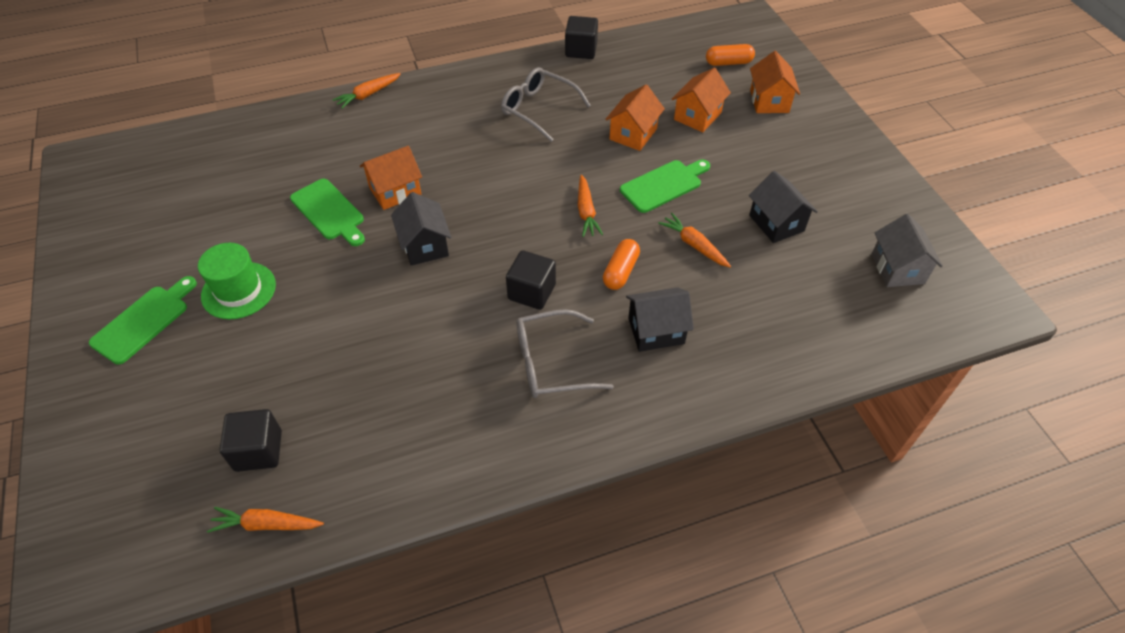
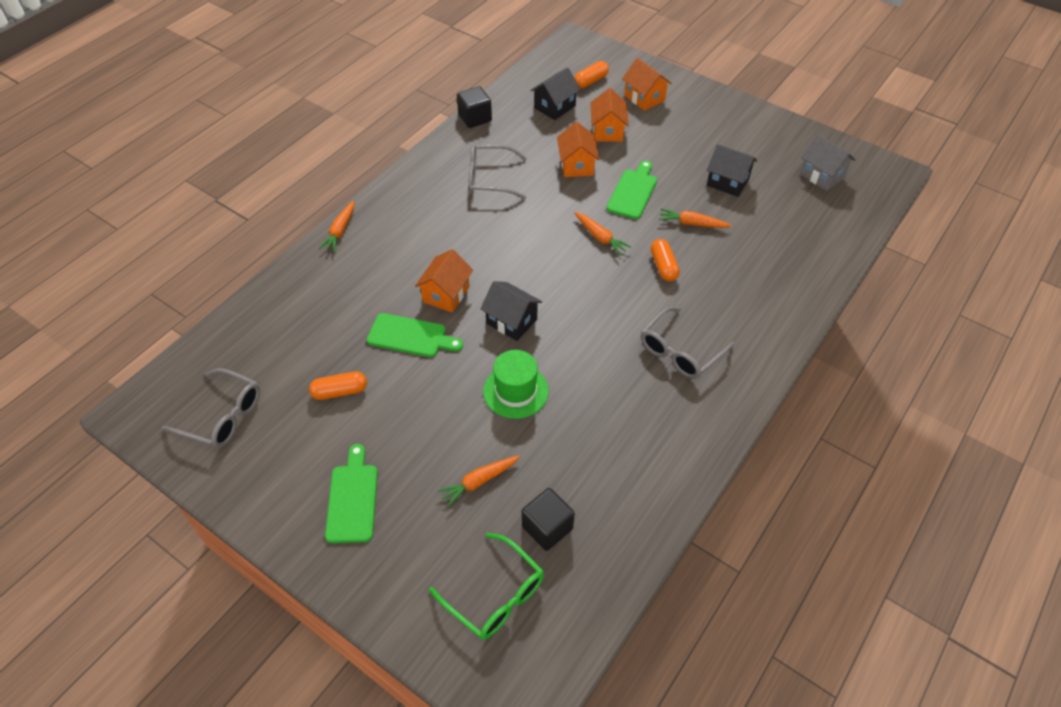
camera: 35 degrees left, 0 degrees up
green hat [198,243,276,319] -> green hat moved to [483,350,549,419]
orange carrot [207,507,324,533] -> orange carrot moved to [438,455,520,507]
black cube [506,250,556,310] -> none
black house [626,287,694,352] -> black house moved to [530,67,581,120]
none -> grey glasses [162,368,260,448]
none -> orange capsule [309,371,367,400]
none -> green glasses [429,533,544,640]

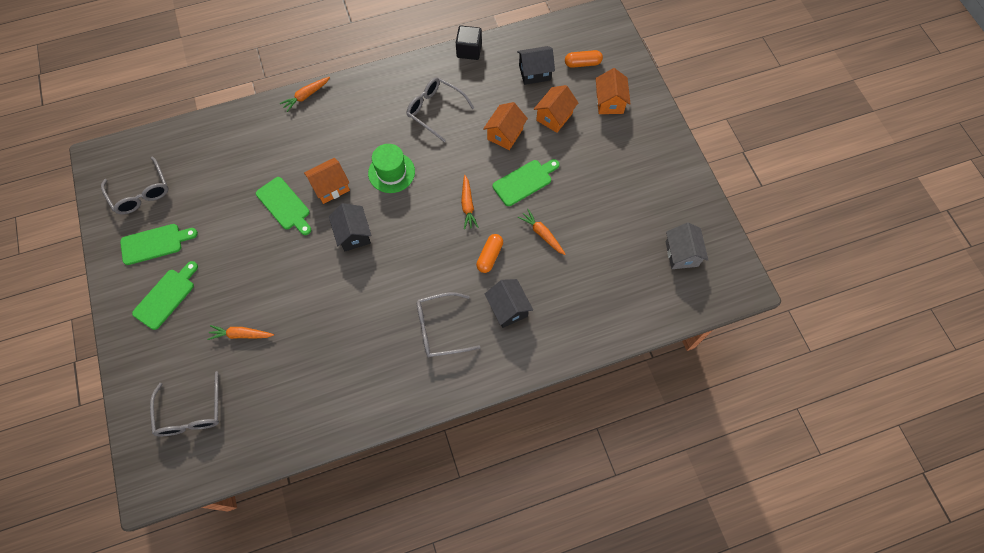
camera: 35 degrees right, 15 degrees up
orange capsule [309,371,367,400] -> none
green glasses [429,533,544,640] -> grey glasses [150,371,219,436]
green hat [483,350,549,419] -> green hat moved to [368,144,415,193]
black cube [522,488,575,551] -> none
black house [707,144,757,197] -> black house moved to [485,279,533,328]
none -> green cutting board [120,224,198,265]

